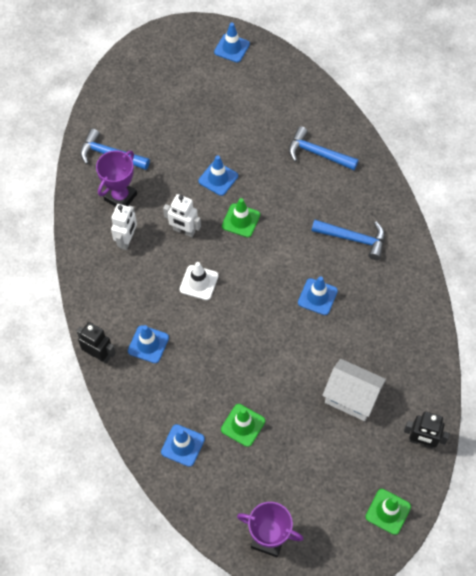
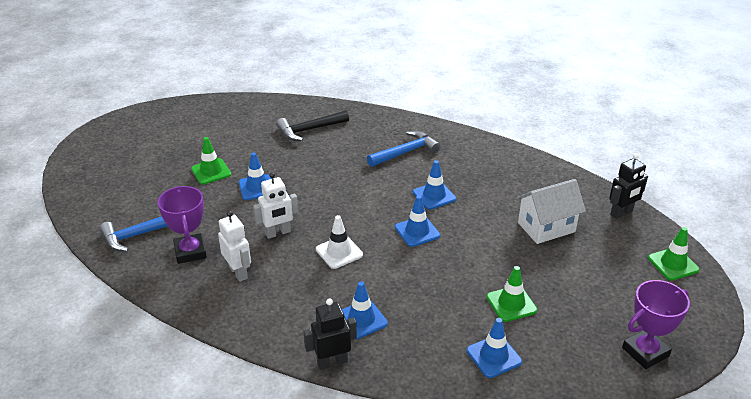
camera: 50 degrees left, 25 degrees down
blue traffic cone [214,23,250,62] -> blue traffic cone moved to [395,195,440,247]
green traffic cone [222,198,260,237] -> green traffic cone moved to [191,137,231,185]
blue hammer [289,126,359,170] -> black hammer [276,111,349,141]

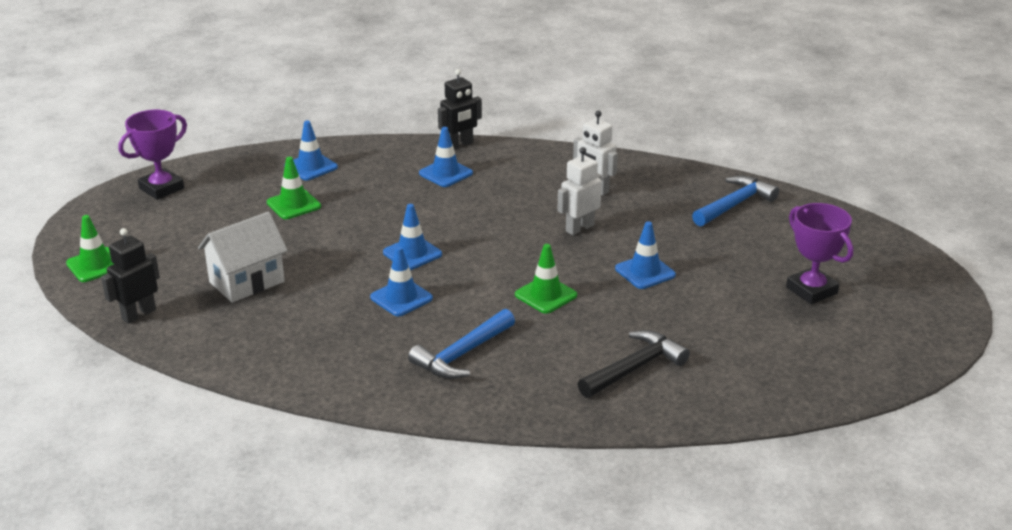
camera: 165 degrees right, 5 degrees down
purple trophy [158,186,207,264] -> purple trophy moved to [786,203,853,304]
green traffic cone [191,137,231,185] -> green traffic cone moved to [515,244,577,314]
white traffic cone [316,215,363,269] -> none

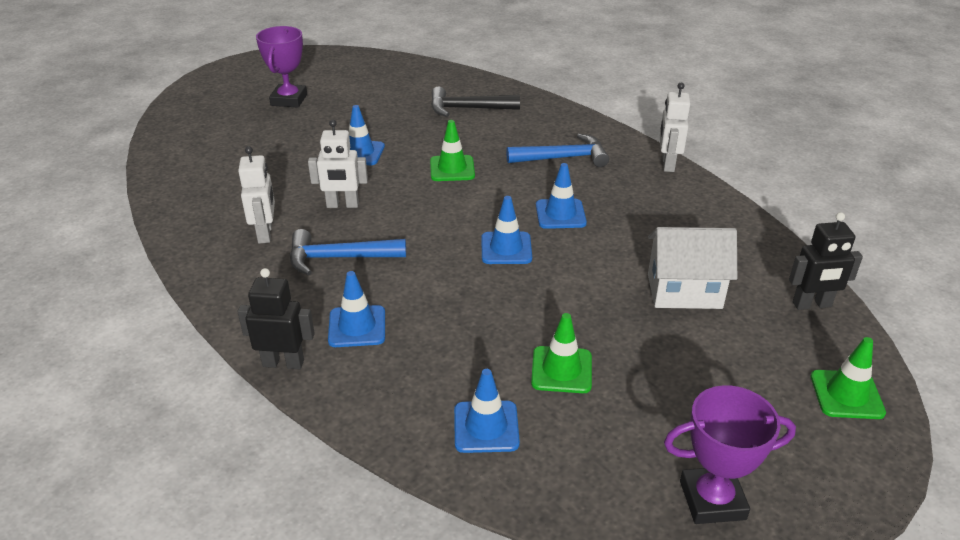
camera: 140 degrees left, 5 degrees up
blue hammer [692,176,779,226] -> blue hammer moved to [290,229,406,275]
none -> white robot [660,83,690,172]

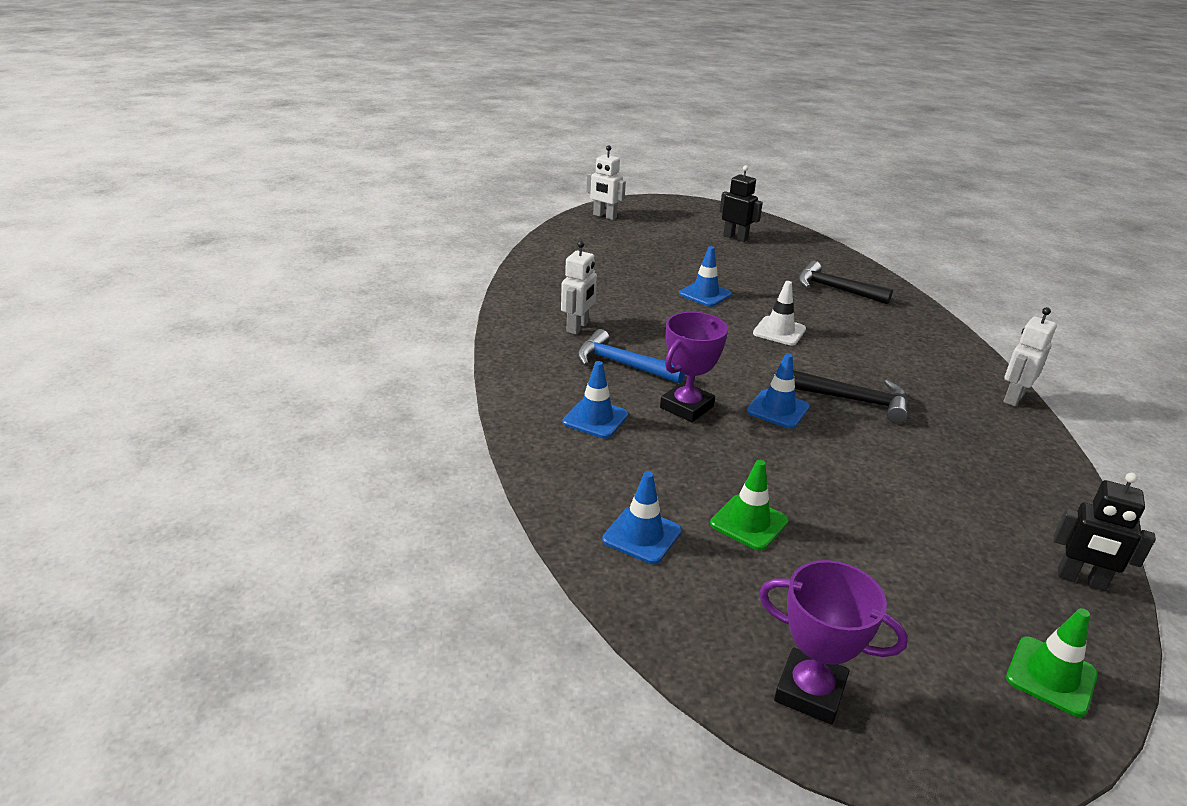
camera: 30 degrees right, 5 degrees down
black robot [237,268,315,369] -> black robot moved to [720,165,763,242]
purple trophy [256,26,307,108] -> purple trophy moved to [660,312,728,422]
white robot [308,120,368,208] -> white robot moved to [586,145,626,220]
green traffic cone [430,120,475,181] -> white traffic cone [753,281,806,345]
blue hammer [506,134,609,167] -> none
blue traffic cone [536,163,587,229] -> black hammer [793,370,908,424]
white house [648,227,737,309] -> none

